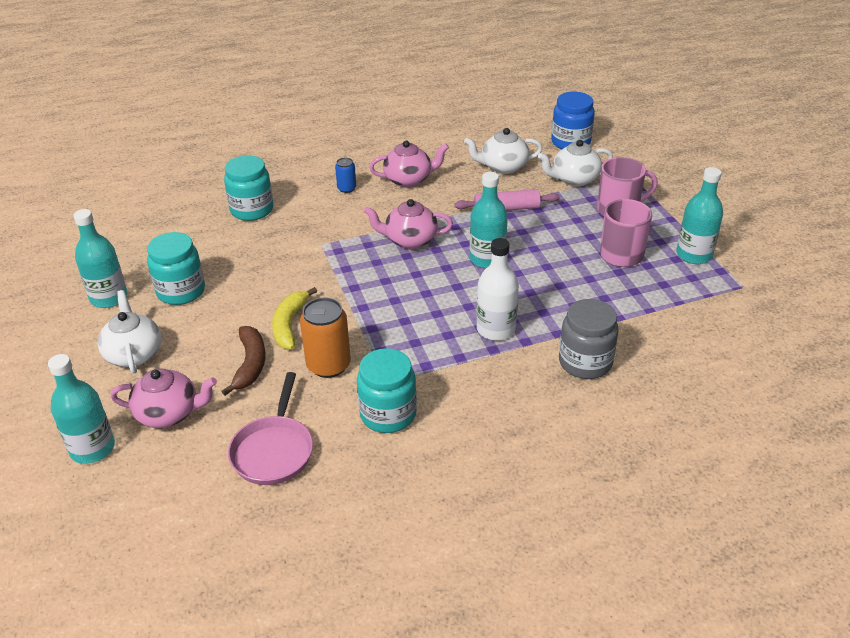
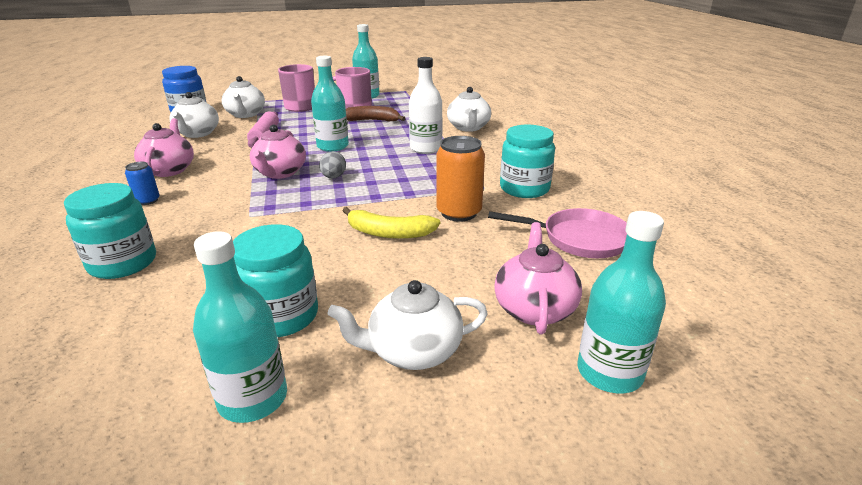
camera: 85 degrees left, 10 degrees down
brown banana [222,326,265,396] -> brown banana moved to [346,106,406,121]
grey jar [559,299,619,379] -> white teapot [447,87,491,132]
none -> grey egg [319,151,346,179]

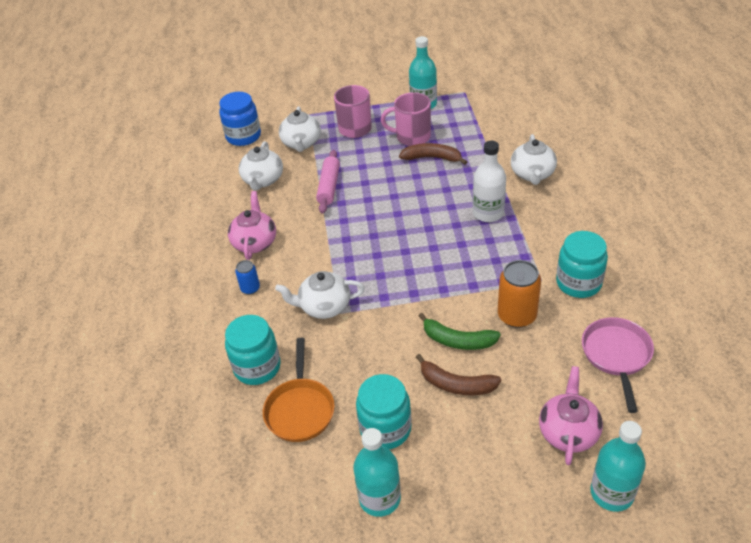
camera: 10 degrees right, 15 degrees up
pink teapot [250,125,306,179] -> none
turquoise bottle [311,56,349,152] -> none
grey egg [319,151,346,179] -> none
white teapot [328,280,488,370] -> white teapot moved to [275,271,365,319]
yellow banana [342,207,440,239] -> green banana [418,313,501,350]
pink pan [488,208,627,258] -> pink pan turned 105 degrees counterclockwise [582,317,654,413]
none -> orange pan [263,338,335,442]
none -> brown banana [416,354,501,395]

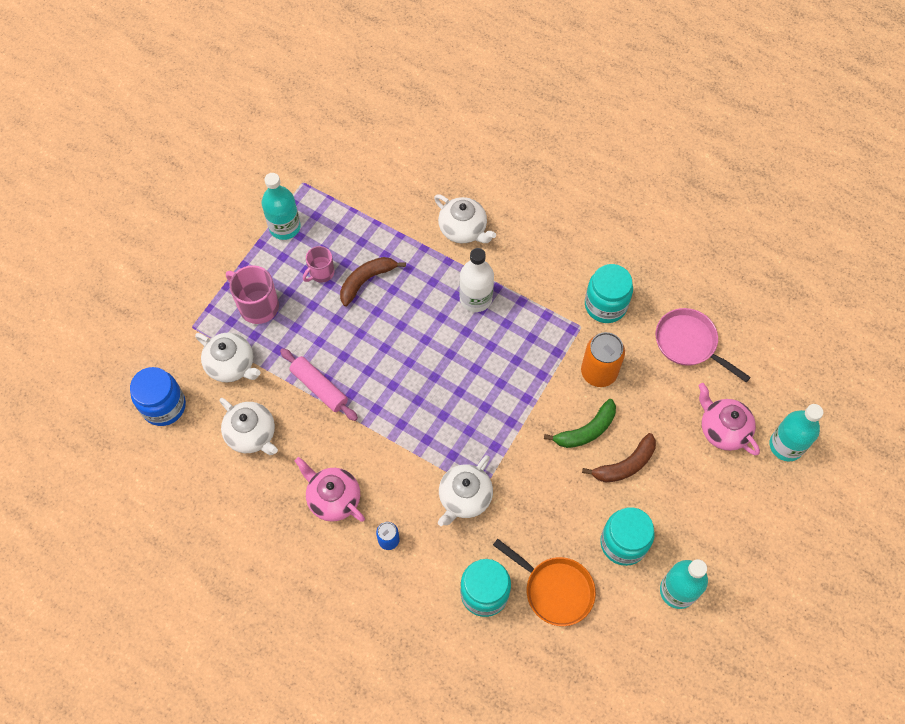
camera: 55 degrees left, 20 degrees up
pink mug [381,92,431,146] -> pink mug [303,246,334,283], size x0.63

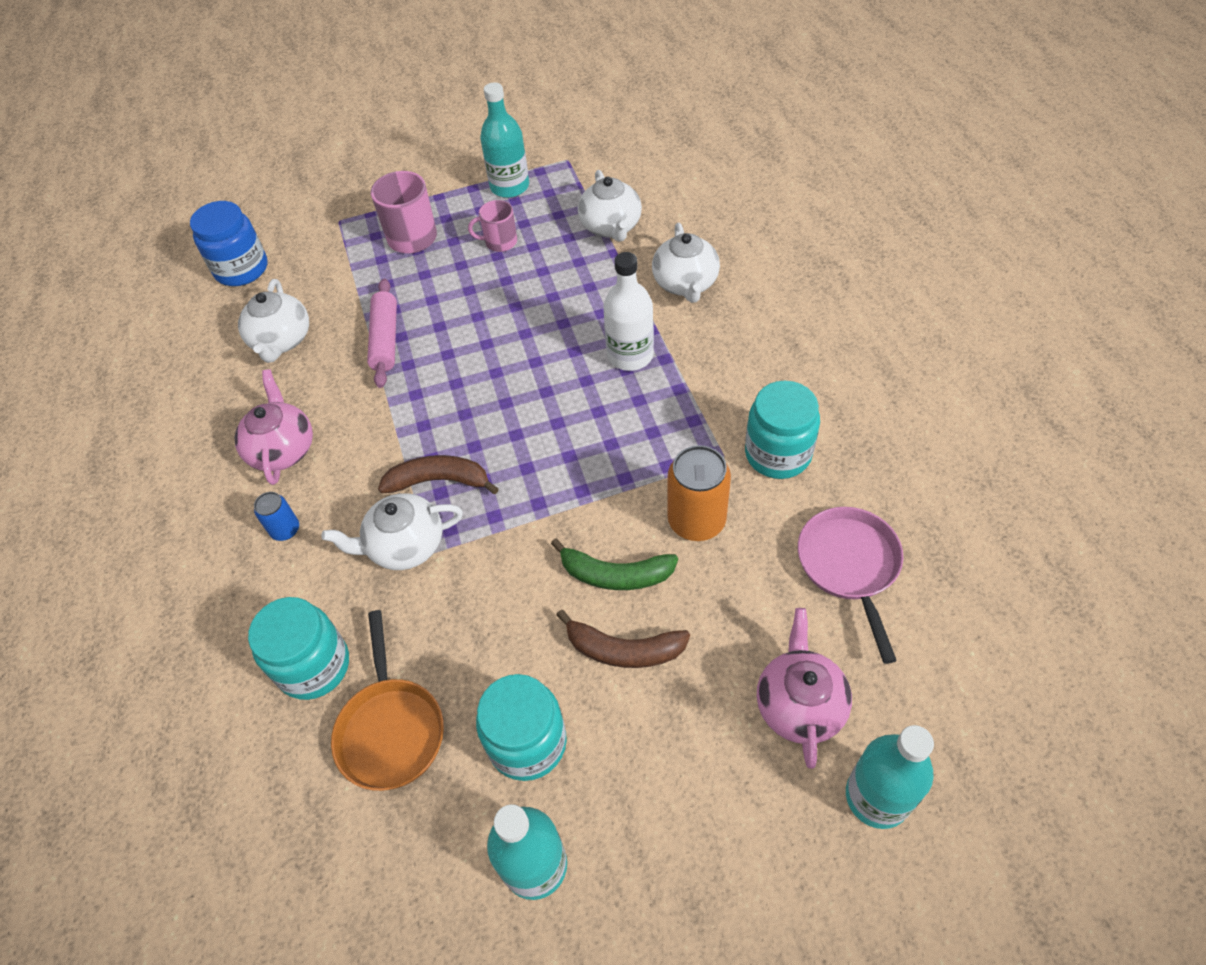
camera: 45 degrees right, 10 degrees down
white teapot [195,333,261,382] -> white teapot moved to [578,170,642,242]
brown banana [340,257,406,306] -> brown banana moved to [378,455,499,494]

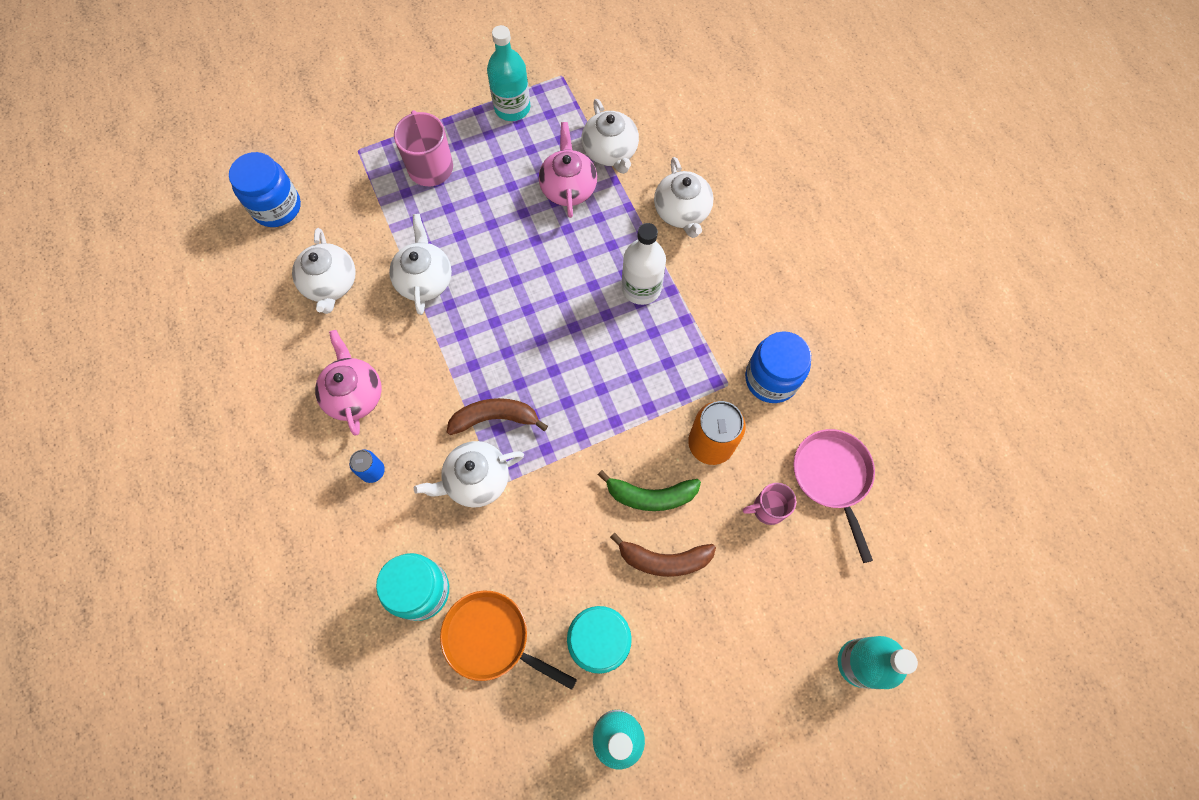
camera: 10 degrees left, 15 degrees up
orange pan [331,610,444,791] -> orange pan turned 135 degrees clockwise [440,591,577,690]
pink rolling pin [367,278,397,388] -> white teapot [389,214,452,315]
pink mug [468,200,517,252] -> pink mug moved to [743,483,796,525]
turquoise jar [745,381,820,479] -> blue jar [745,331,811,403]
pink teapot [757,608,852,769] -> pink teapot moved to [539,122,597,218]

